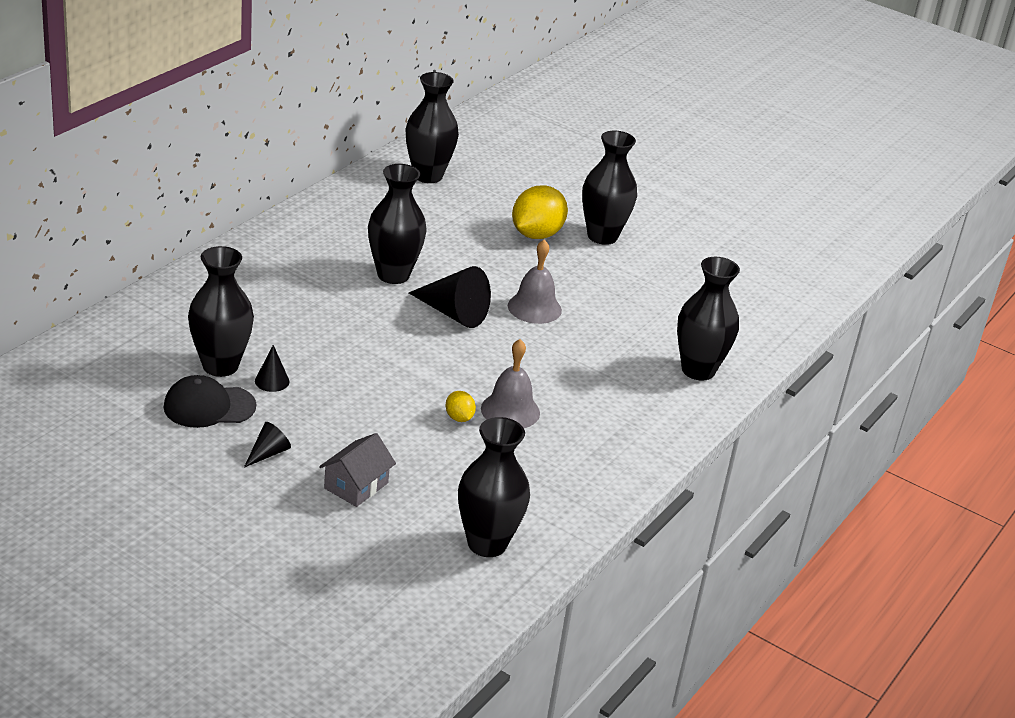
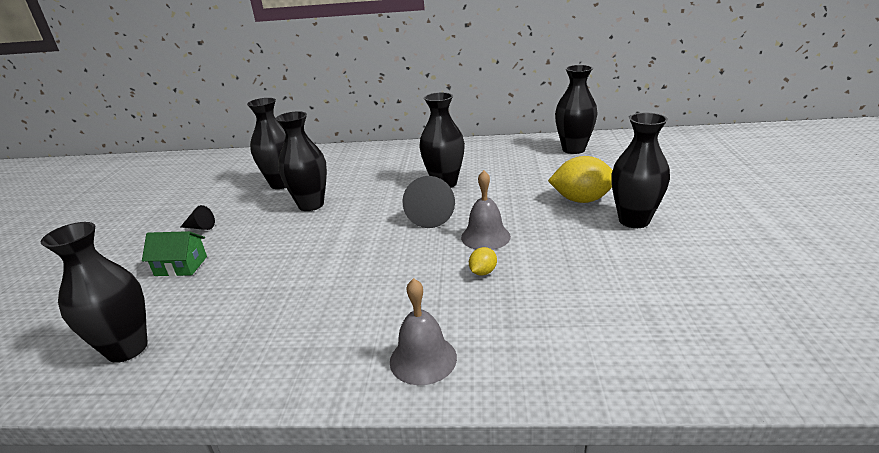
camera: 65 degrees right, 5 degrees down
black cap [164,375,256,428] -> none
black cone [255,345,289,392] -> none
grey house [319,433,396,507] -> green house [142,231,207,276]
yellow lemon [445,391,476,422] -> yellow lemon moved to [469,247,497,276]
grey bell [481,339,540,428] -> grey bell moved to [390,278,457,385]
black vase [677,257,740,381] -> black vase moved to [276,111,327,211]

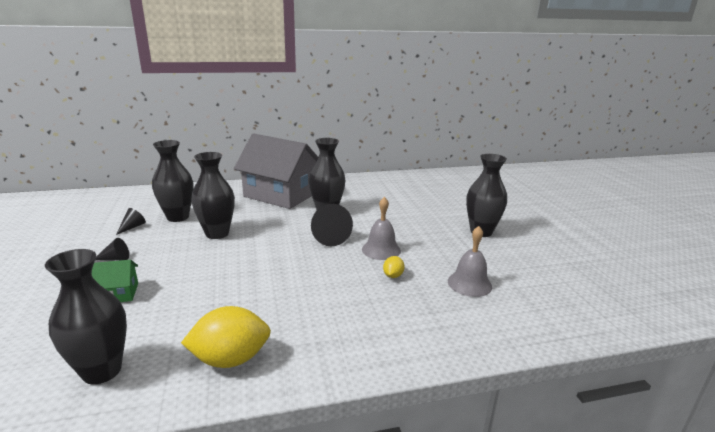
camera: 20 degrees left, 5 degrees down
grey bell [390,278,457,385] -> grey bell moved to [448,226,492,297]
yellow lemon [548,156,613,203] -> yellow lemon moved to [181,306,271,368]
black vase [555,65,597,154] -> none
none -> black cone [116,208,146,235]
none -> grey house [234,133,318,209]

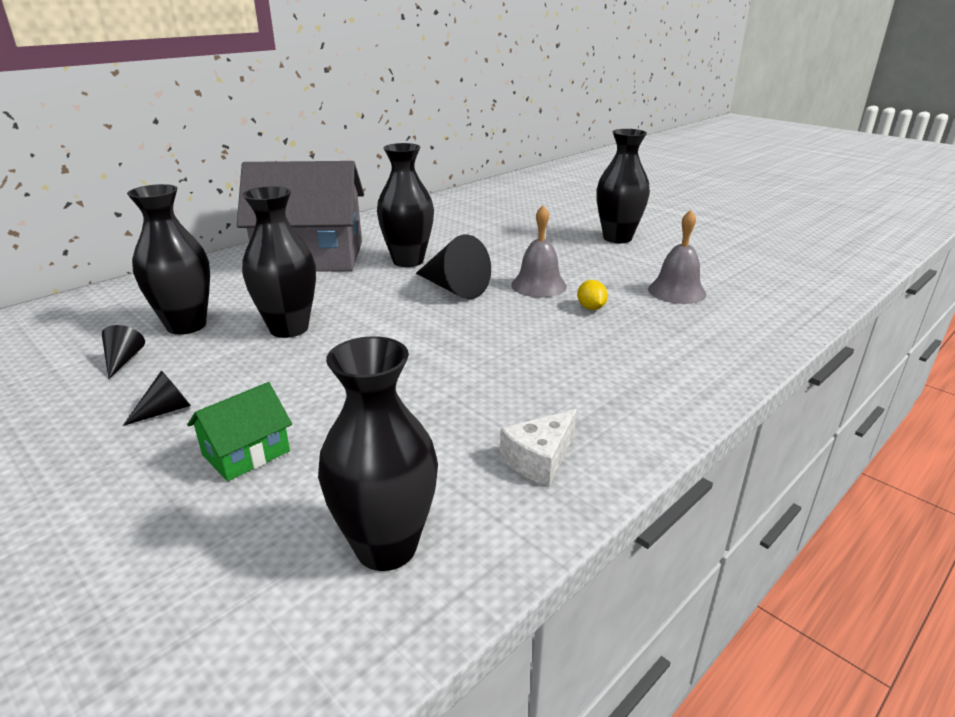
camera: 30 degrees left, 5 degrees up
yellow lemon [181,306,271,368] -> white cheese [500,409,577,486]

